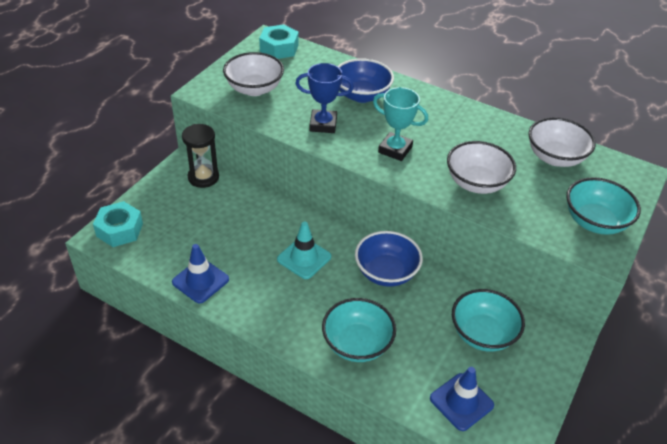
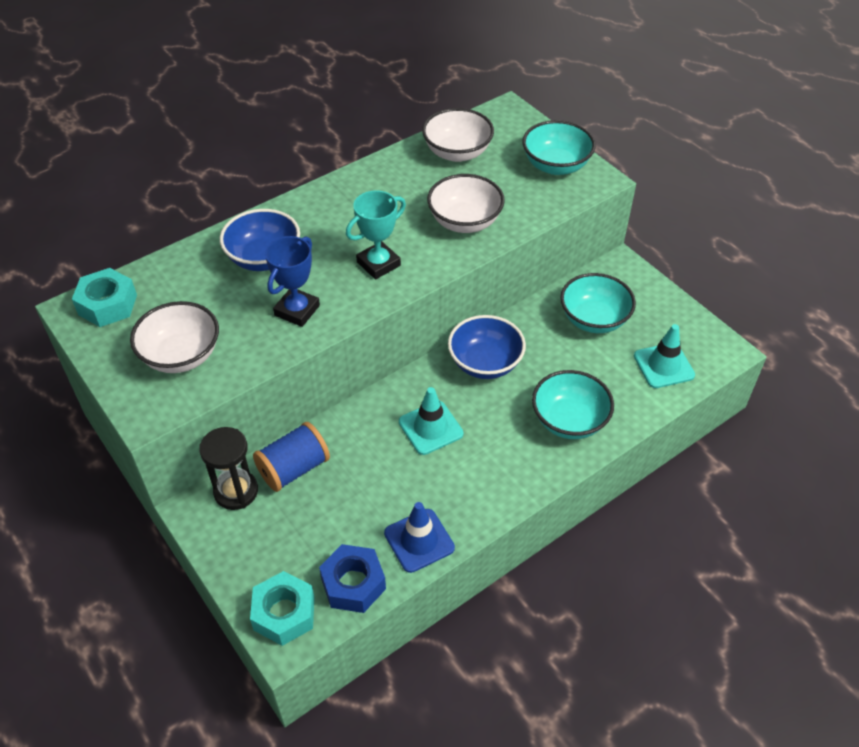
camera: 65 degrees left, 5 degrees up
blue traffic cone [430,367,494,431] -> turquoise traffic cone [634,324,695,388]
none -> blue spool [253,422,330,492]
none -> blue nut [319,544,386,613]

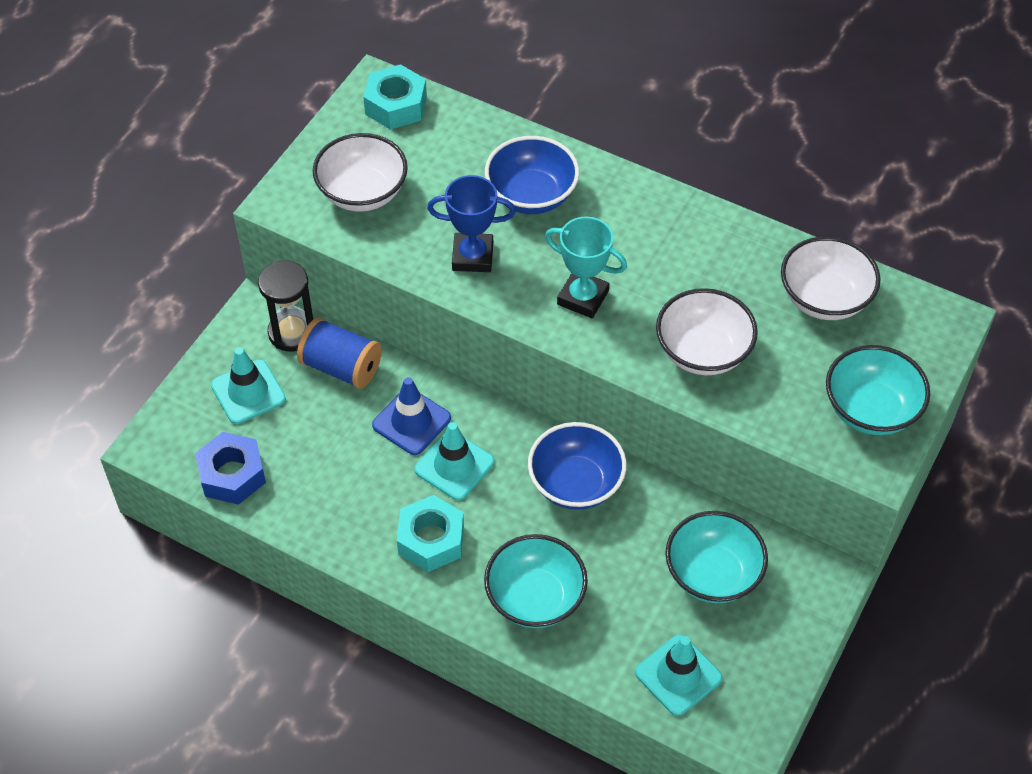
camera: 65 degrees right, 5 degrees up
turquoise nut [250,571,314,646] -> turquoise nut moved to [397,495,464,572]
blue traffic cone [384,502,455,573] -> blue traffic cone moved to [372,377,451,455]
none -> turquoise traffic cone [211,347,286,424]

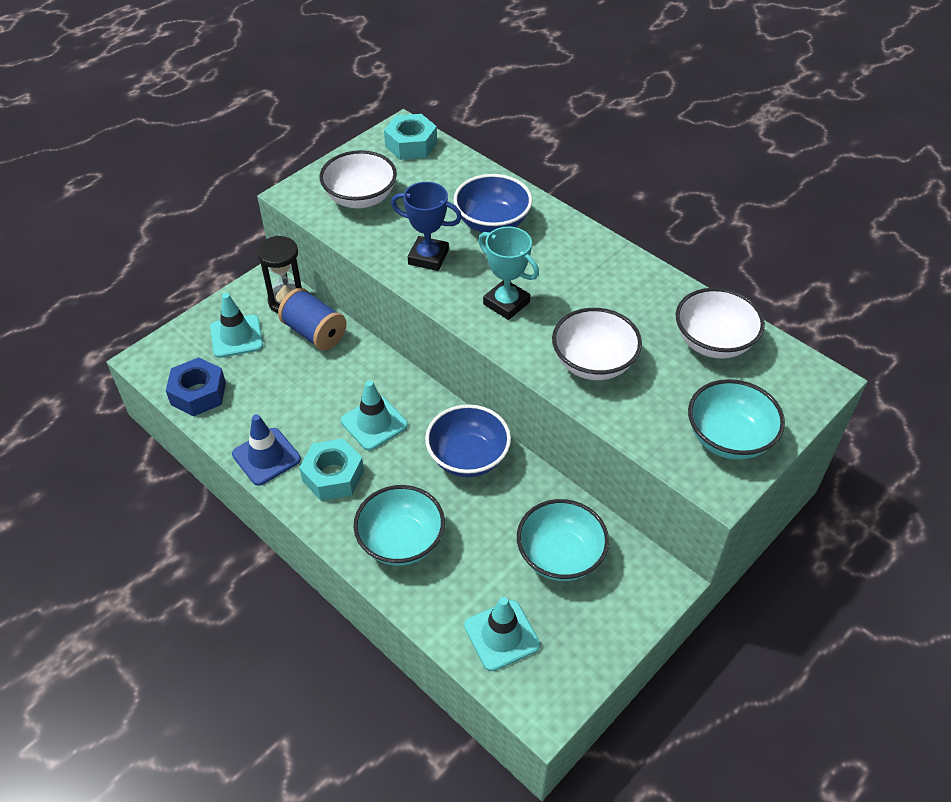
camera: 15 degrees right, 5 degrees down
blue traffic cone [372,377,451,455] -> blue traffic cone moved to [232,414,301,486]

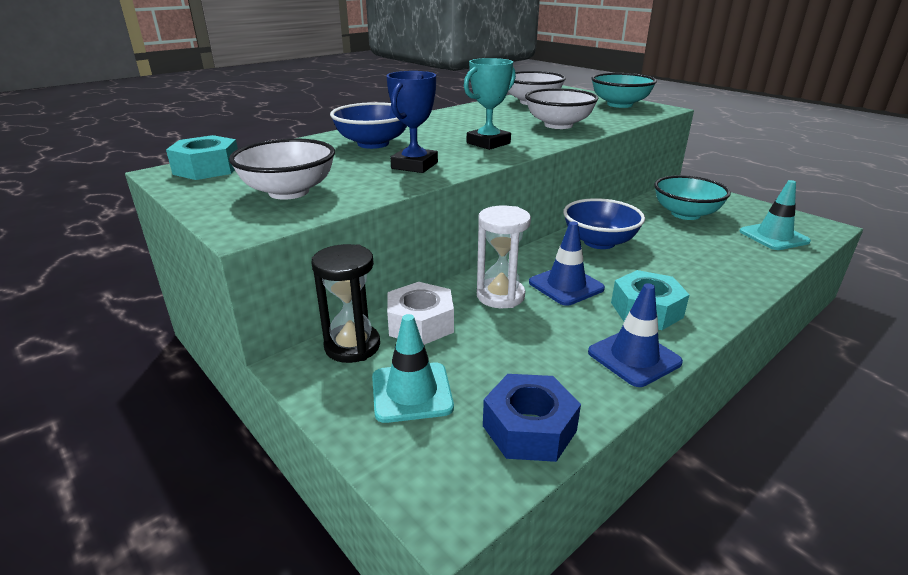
camera: 85 degrees left, 20 degrees down
blue spool [278,288,347,350] -> white nut [387,282,454,345]
turquoise traffic cone [341,380,408,450] -> blue traffic cone [529,222,605,306]
turquoise bowl [353,485,445,566] -> none
none -> white hourglass [477,206,531,308]

